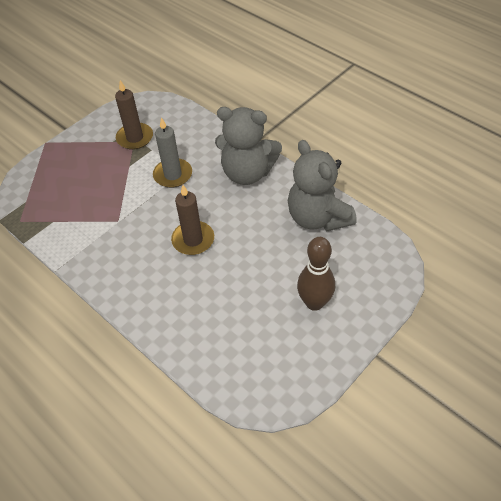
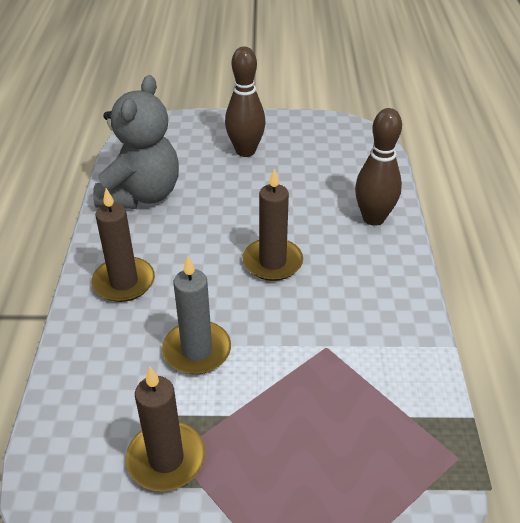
camera: 135 degrees left, 10 degrees down
grey teddy bear [215,107,282,185] -> brown candle [92,188,155,302]
none -> brown bowling pin [355,108,402,226]

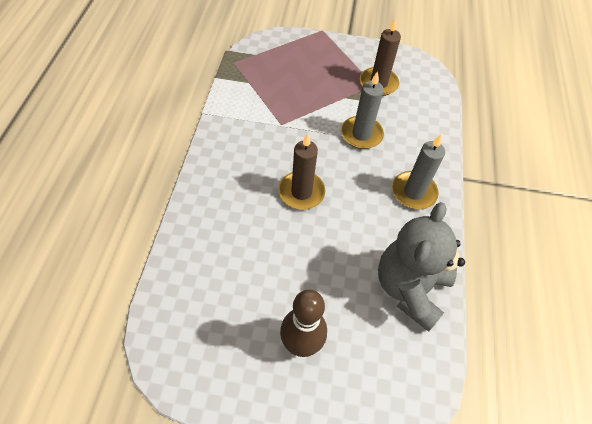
camera: 175 degrees left, 15 degrees up
brown candle [92,188,155,302] -> grey candle [392,135,445,209]
brown bowling pin [355,108,402,226] -> none

